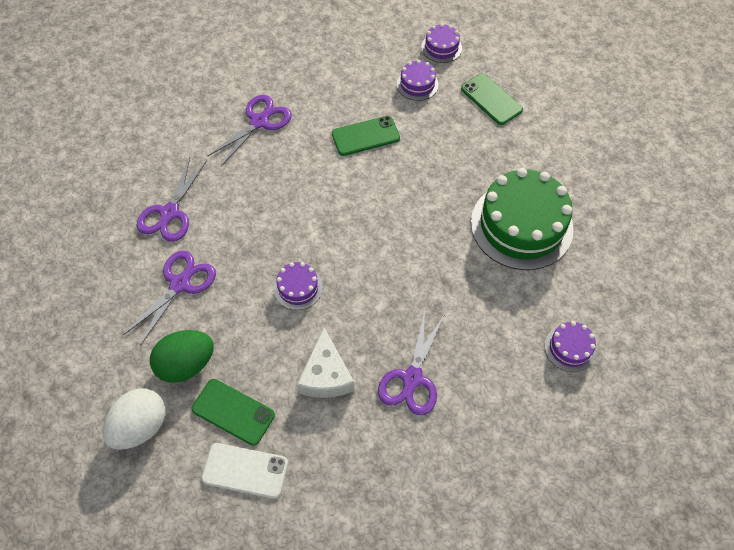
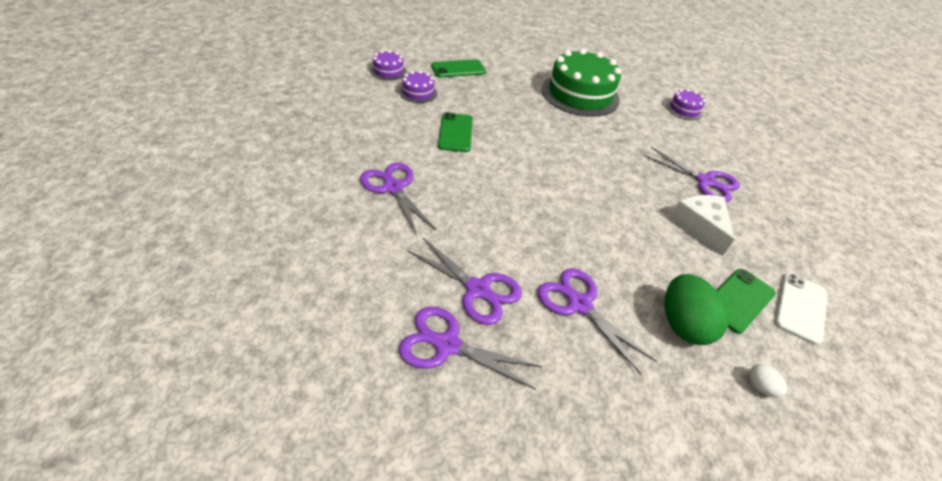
camera: 75 degrees left, 15 degrees down
white egg [103,389,165,450] -> white egg [748,364,787,398], size x0.45
purple cake [274,262,323,310] -> none
white cheese [297,327,355,398] -> white cheese turned 120 degrees counterclockwise [671,195,734,256]
none -> purple scissors [399,306,543,390]

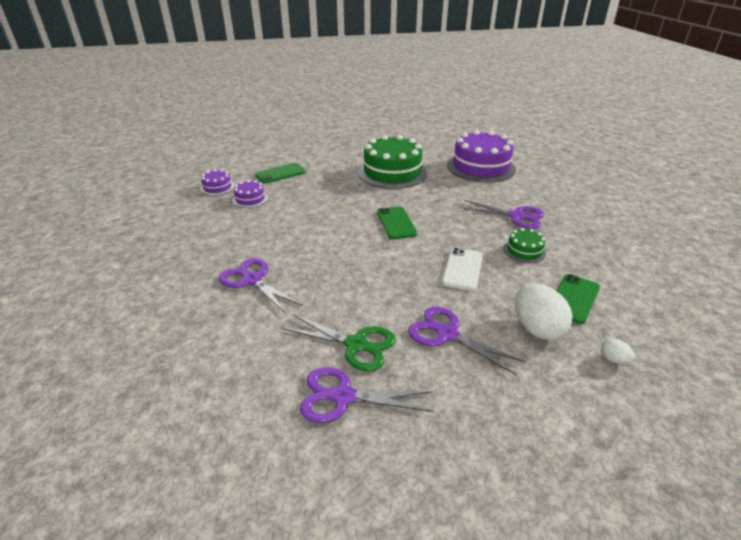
camera: 10 degrees left, 10 degrees down
purple scissors [407,238,522,325] -> green scissors [282,314,396,371]
green phone [438,112,473,152] -> green phone moved to [377,207,418,239]
green egg [664,274,729,345] -> white egg [515,283,573,340]
purple cake [666,89,706,120] -> purple cake [447,130,516,182], size x2.18
white cheese [671,195,734,256] -> green cake [503,228,546,263]
white phone [775,273,828,345] -> white phone moved to [442,248,483,291]

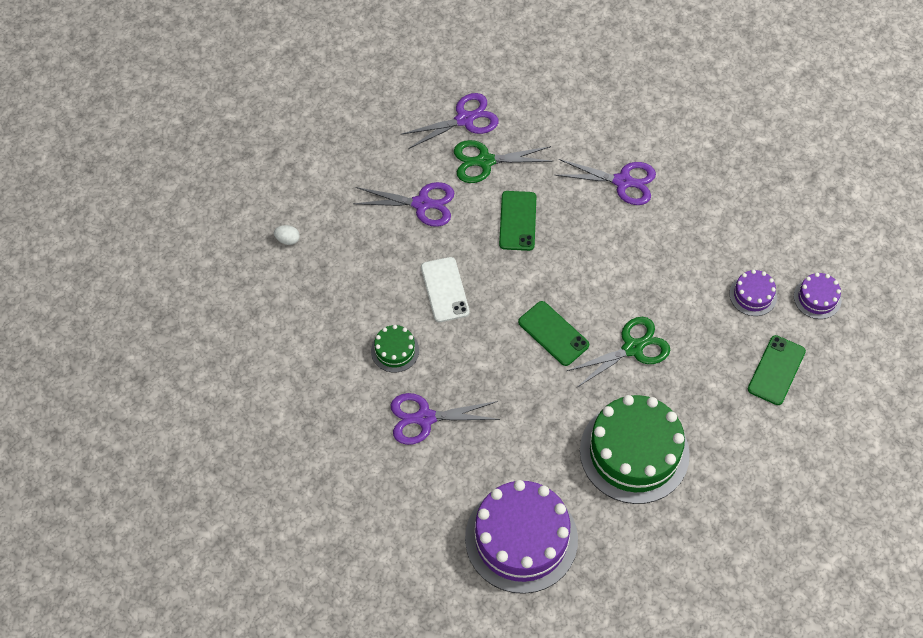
camera: 150 degrees right, 25 degrees up
white egg [515,283,573,340] -> none
green phone [556,274,600,324] -> green phone moved to [499,191,536,251]
none -> green scissors [567,317,670,387]

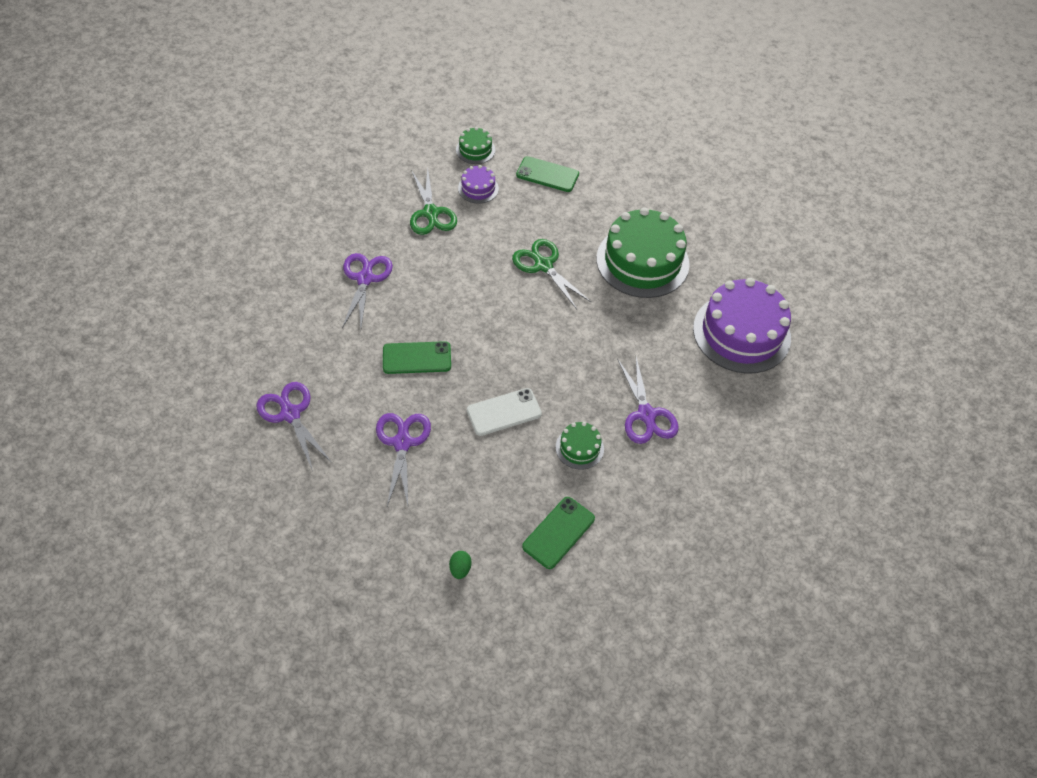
camera: 100 degrees left, 5 degrees down
white egg [274,225,300,245] -> green egg [449,551,472,579]
green scissors [454,140,554,183] -> green scissors moved to [410,169,457,235]
green phone [518,301,589,366] -> green phone moved to [522,497,595,569]
purple cake [794,273,842,319] -> green cake [456,127,495,164]

